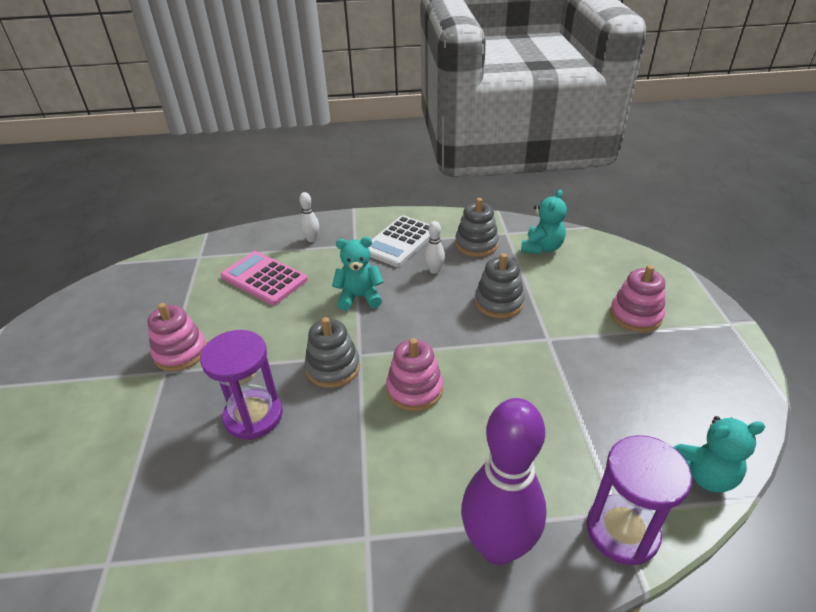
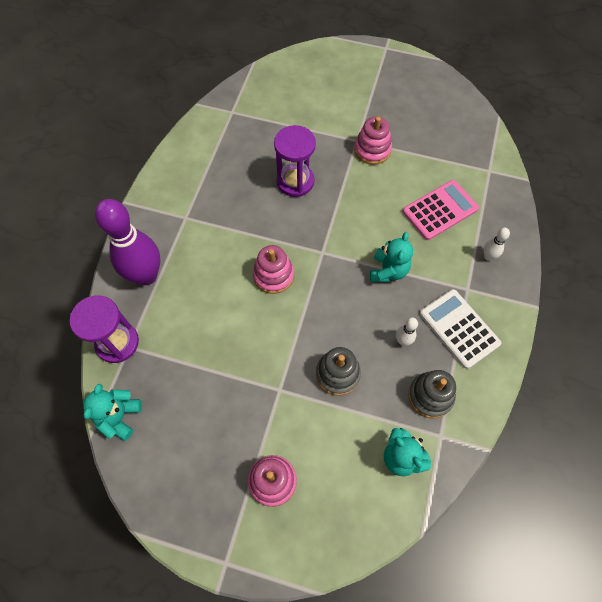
camera: 110 degrees right, 25 degrees up
grey stacking toy [305,317,360,388] -> none

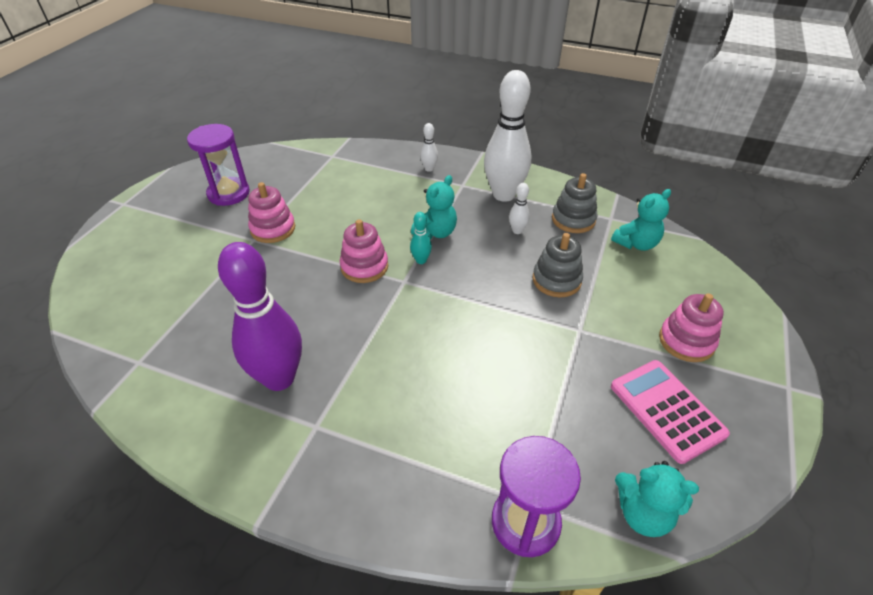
camera: 85 degrees left, 20 degrees down
purple bowling pin [95,199,161,285] -> purple bowling pin moved to [218,242,302,391]
pink stacking toy [253,245,294,294] -> pink stacking toy moved to [340,219,388,283]
purple hourglass [274,125,316,197] -> purple hourglass moved to [187,124,250,206]
turquoise teddy bear [370,232,413,282] -> turquoise teddy bear turned 105 degrees clockwise [411,175,457,239]
pink calculator [403,180,479,240] -> pink calculator moved to [611,360,730,464]
white calculator [420,289,501,369] -> white bowling pin [484,70,531,202]
none -> turquoise bowling pin [410,212,432,264]

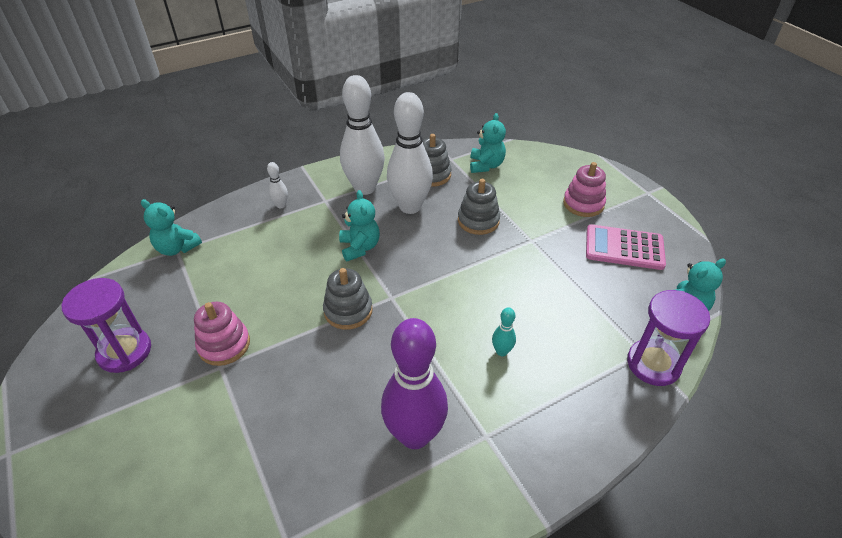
camera: 50 degrees left, 0 degrees up
pink stacking toy [340,219,388,283] -> grey stacking toy [323,268,373,330]
turquoise bowling pin [410,212,432,264] -> turquoise bowling pin moved to [492,307,516,356]
white bowling pin [509,183,530,234] -> white bowling pin [387,92,433,214], size x2.40
none -> turquoise teddy bear [141,199,202,256]

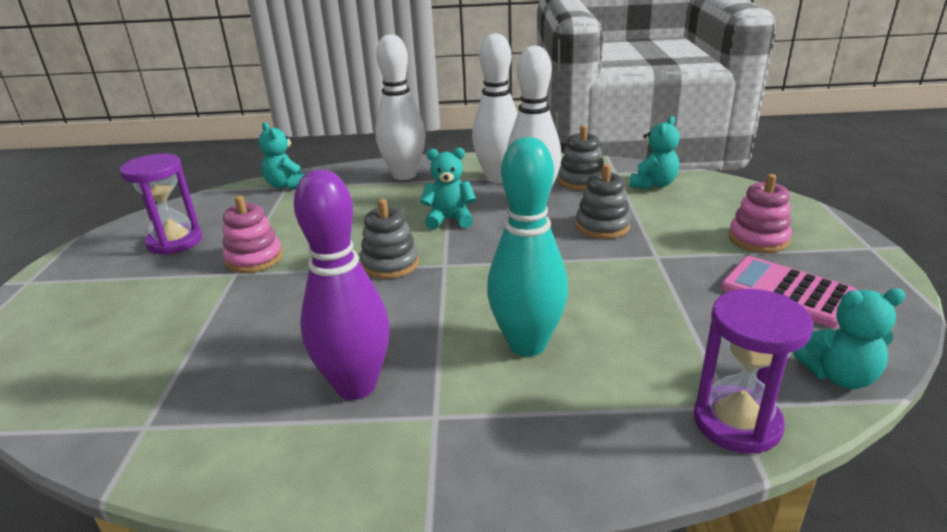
camera: 30 degrees right, 15 degrees down
white bowling pin [267,162,288,208] -> white bowling pin [375,34,425,180], size x2.40
turquoise teddy bear [339,190,380,261] -> turquoise teddy bear turned 105 degrees counterclockwise [420,147,476,230]
turquoise bowling pin [492,307,516,356] -> turquoise bowling pin [487,137,568,357], size x2.40

